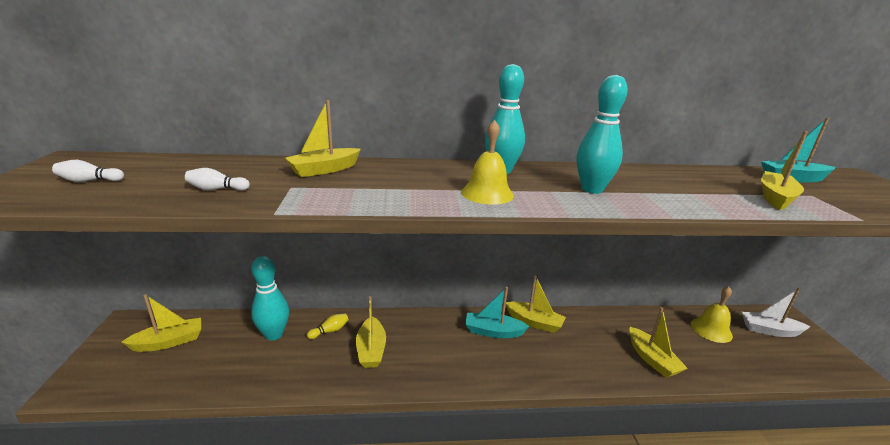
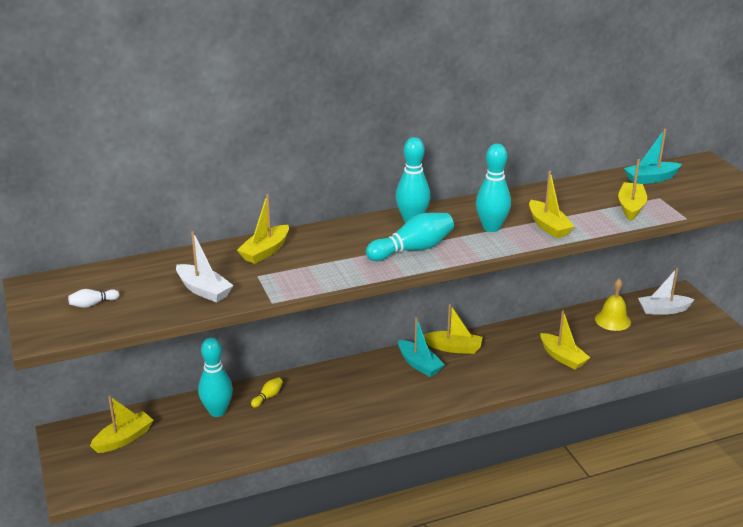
camera: 15 degrees left, 5 degrees up
white bowling pin [185,168,250,191] -> white boat [176,231,234,303]
yellow boat [356,296,386,368] -> yellow boat moved to [529,171,575,238]
yellow bell [461,120,514,204] -> turquoise bowling pin [366,213,454,261]
turquoise boat [465,287,529,338] -> turquoise boat turned 120 degrees counterclockwise [398,317,445,377]

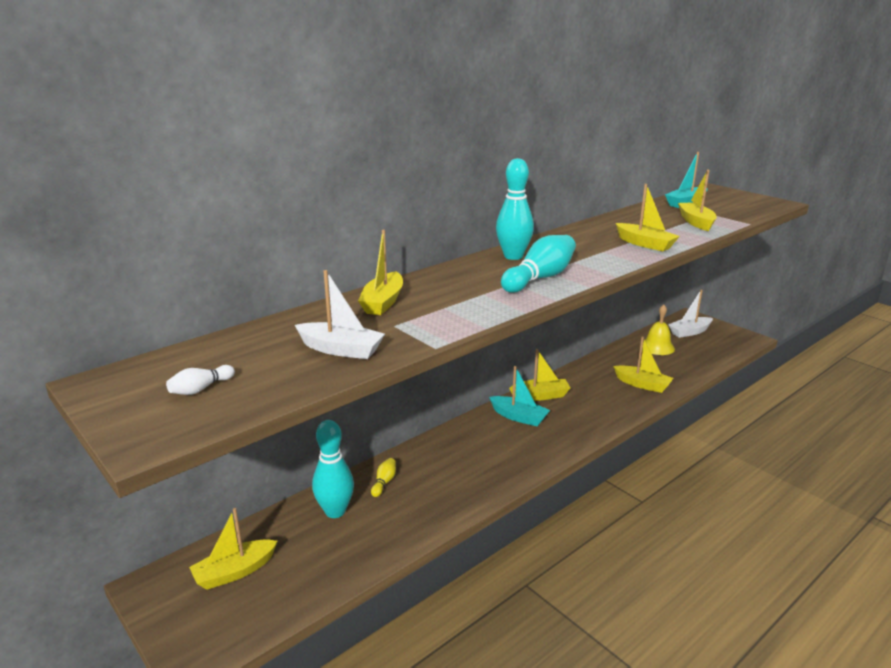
camera: 20 degrees left, 5 degrees down
yellow boat [90,396,153,453] -> yellow boat turned 150 degrees counterclockwise [189,508,277,590]
turquoise bowling pin [476,144,511,232] -> none

